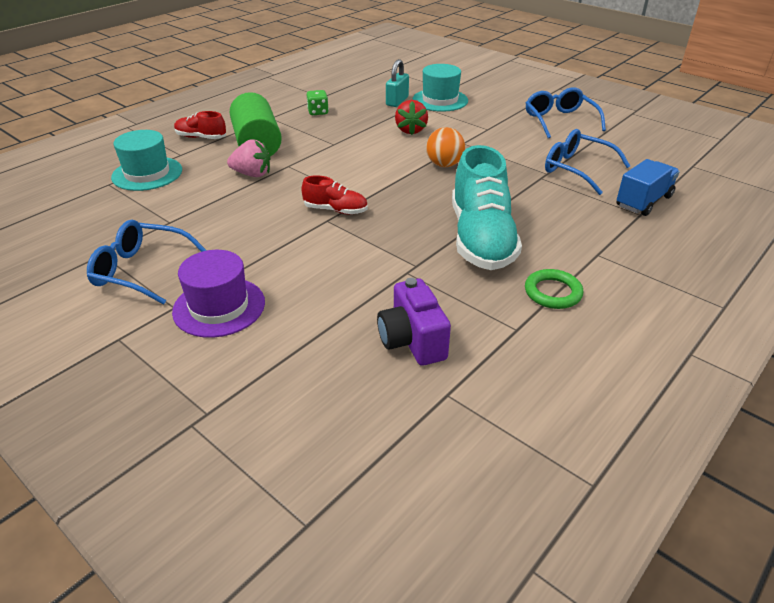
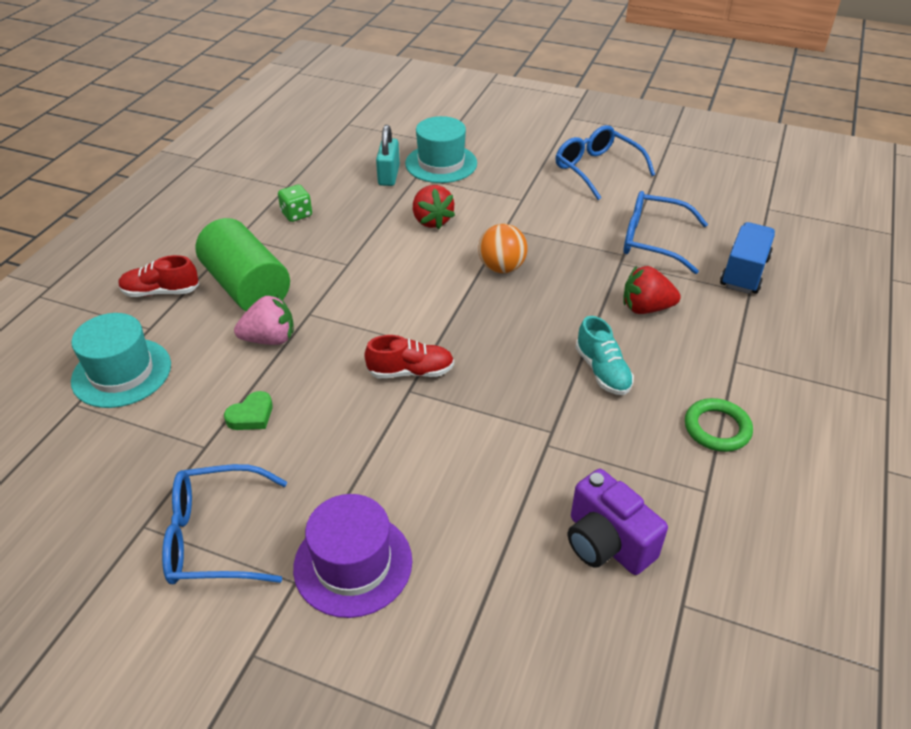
camera: 20 degrees left, 5 degrees up
turquoise shoe [452,145,522,270] -> turquoise shoe [575,316,634,395], size x0.49
none -> green heart [224,391,273,430]
none -> red strawberry [623,266,681,314]

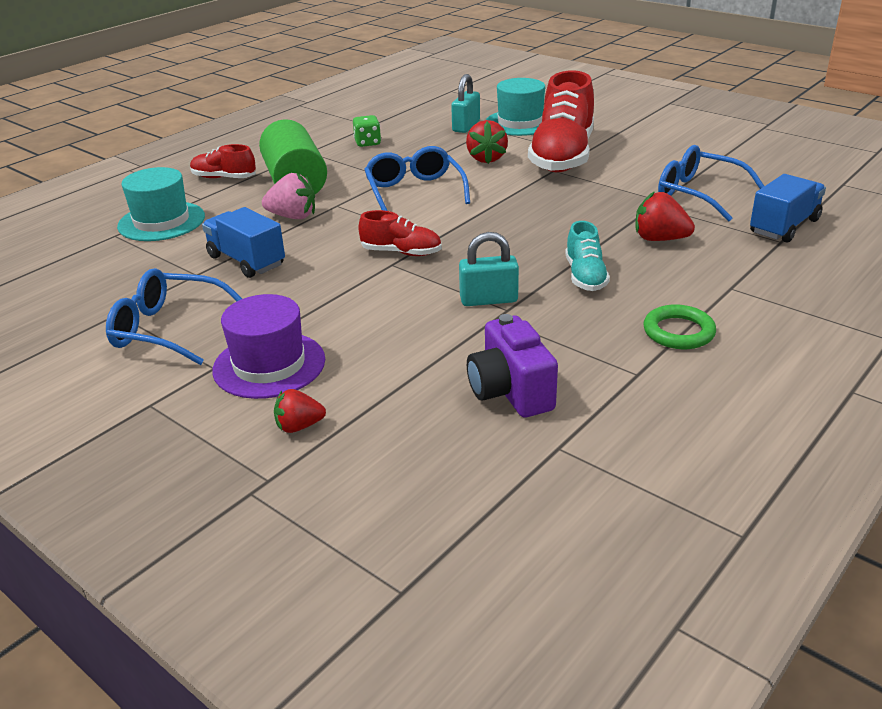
camera: 20 degrees right, 10 degrees down
green heart [224,391,273,430] -> blue truck [202,207,285,278]
orange ball [478,224,527,273] -> none
blue glasses [556,125,655,200] -> blue glasses moved to [364,146,470,211]
none -> red strawberry [274,389,326,433]
none -> turquoise padlock [459,232,519,306]
none -> red shoe [528,70,594,172]

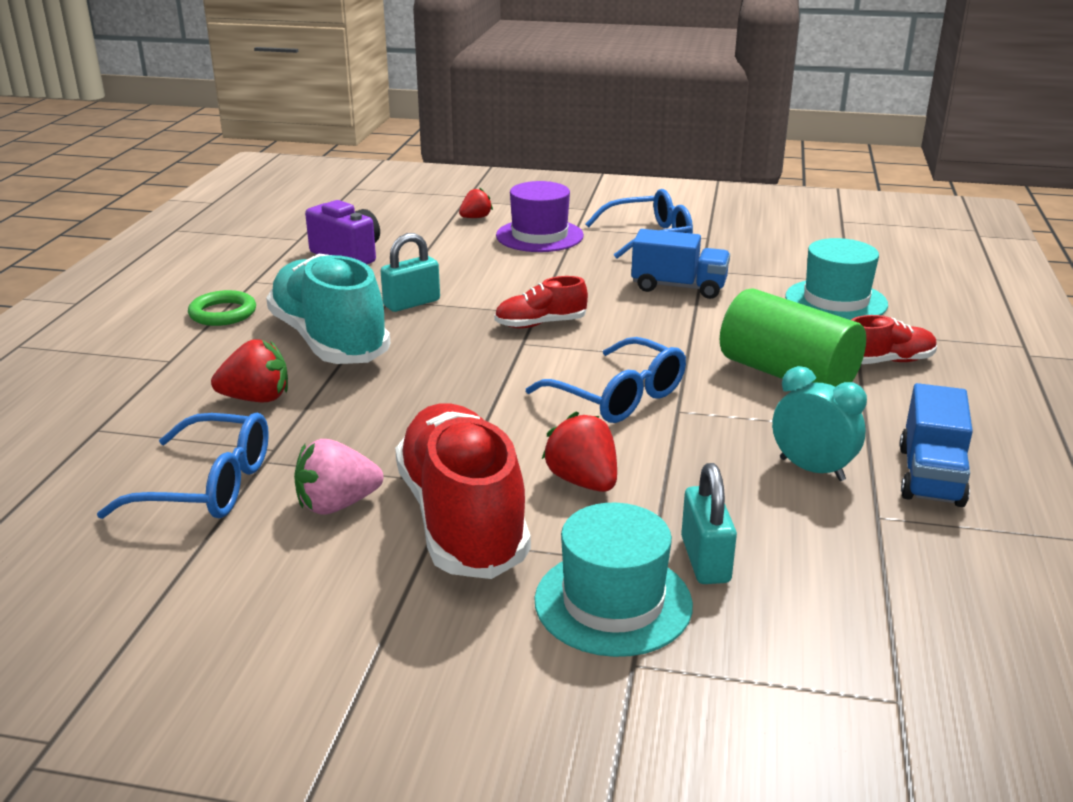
camera: 150 degrees right, 5 degrees down
pink strawberry [262,173,315,219] -> pink strawberry moved to [294,439,383,515]
green dice [353,115,381,147] -> turquoise clock [772,366,867,481]
turquoise shoe [565,221,610,291] -> turquoise shoe [266,254,391,364], size x2.04
blue truck [750,174,826,243] -> blue truck moved to [899,383,973,507]

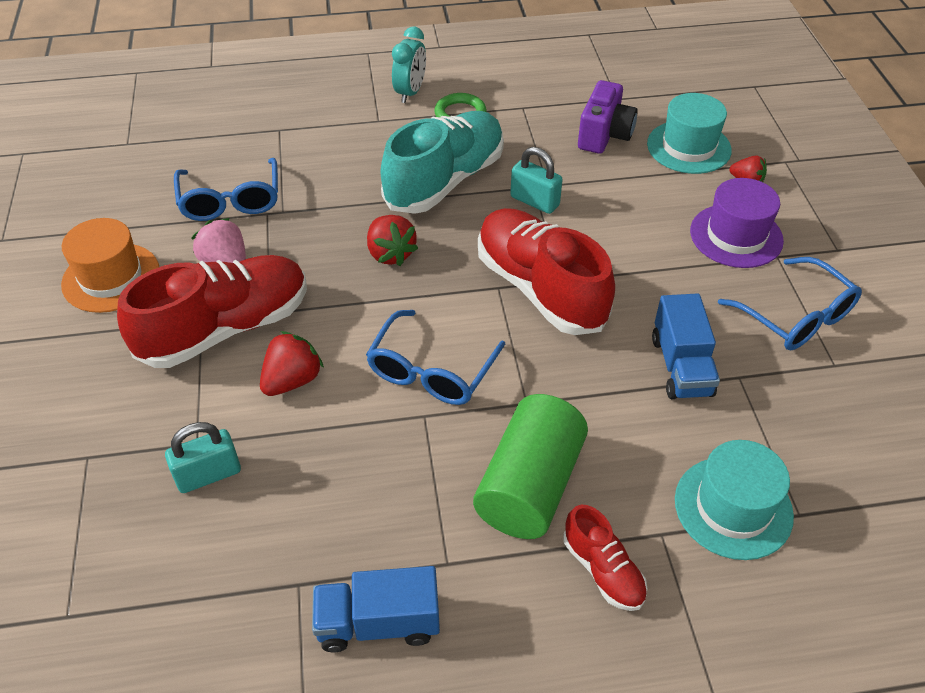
camera: 70 degrees right, 20 degrees up
red strawberry [211,339,288,402] -> red strawberry moved to [367,215,418,266]
red shoe [494,276,588,328] -> red shoe [478,208,615,335], size x2.04
turquoise hat [534,503,693,657] -> turquoise hat moved to [647,93,732,174]
turquoise clock [772,366,867,481] -> turquoise clock moved to [392,27,426,103]
none -> orange hat [61,218,159,313]

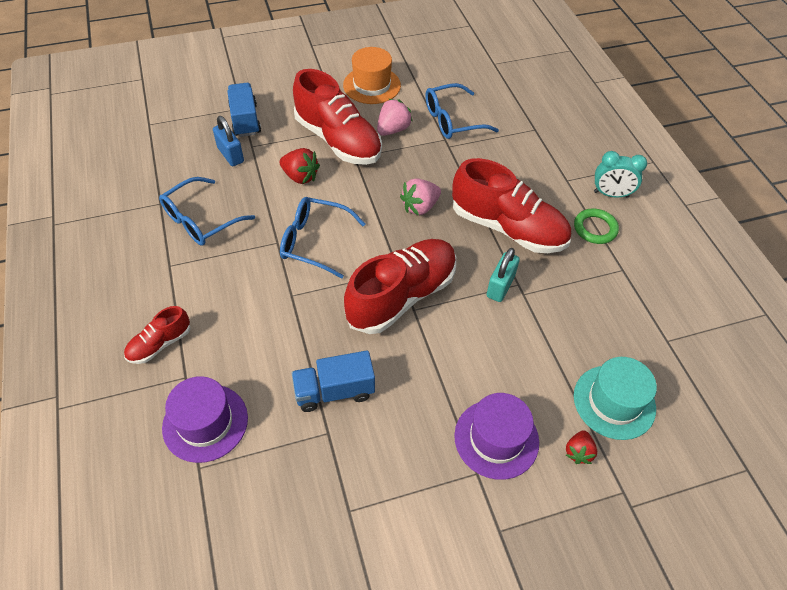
camera: 80 degrees right, 5 degrees up
turquoise padlock [165,422,241,493] -> blue padlock [213,116,244,166]
blue truck [312,566,440,652] -> blue truck moved to [227,83,261,137]
red strawberry [367,215,418,266] -> pink strawberry [400,178,441,215]
turquoise shoe [380,111,504,214] -> red shoe [452,158,571,253]
green cylinder [473,394,588,539] -> none
purple camera [578,80,638,154] -> none
turquoise hat [675,440,794,560] -> purple hat [162,376,248,463]
blue glasses [718,257,862,350] -> blue glasses moved to [159,177,255,246]

